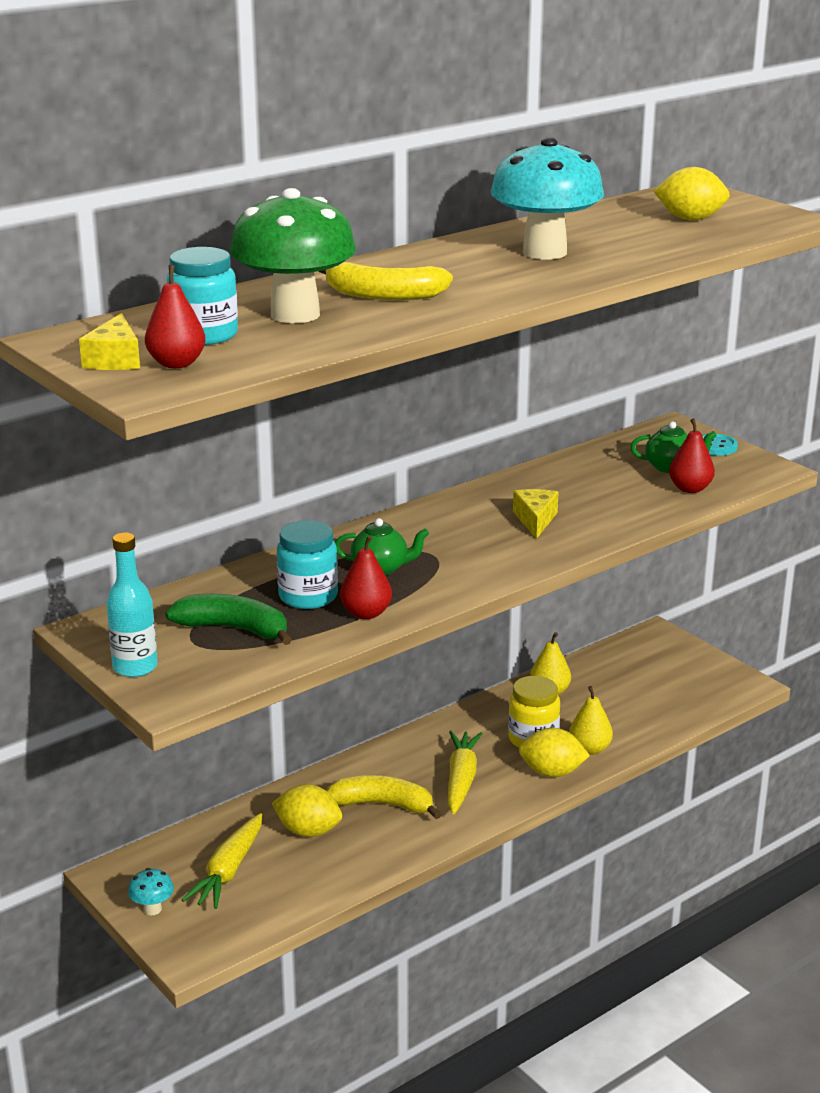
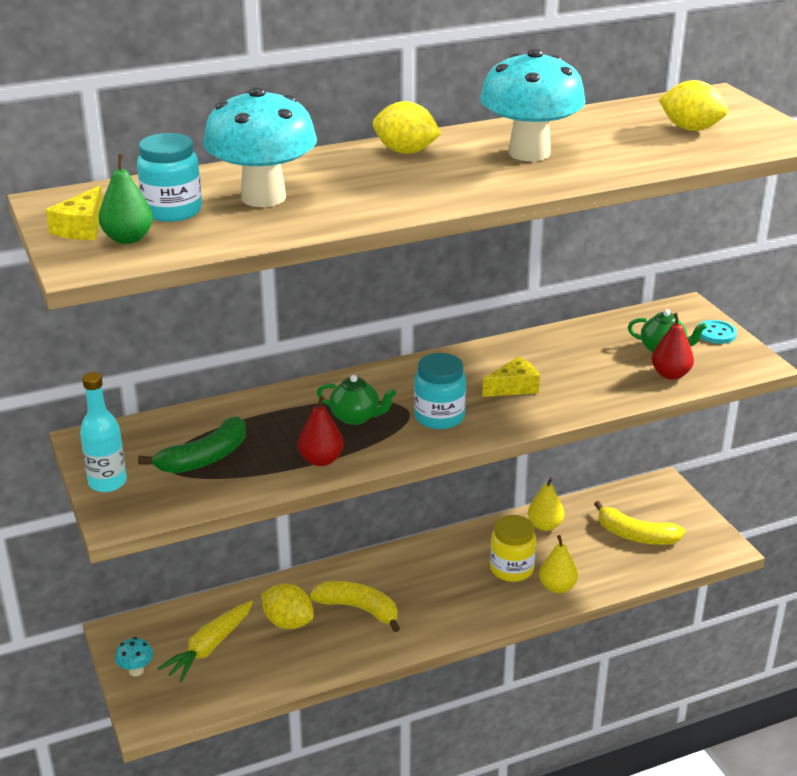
camera: 15 degrees right, 5 degrees up
red pear [145,265,206,368] -> green pear [99,154,153,244]
green banana [165,594,292,645] -> green banana turned 105 degrees clockwise [138,416,246,473]
green mushroom [230,188,356,323] -> turquoise mushroom [203,87,317,207]
turquoise jar [277,520,338,609] -> turquoise jar moved to [414,353,466,429]
yellow banana [319,262,453,301] -> yellow banana moved to [594,501,685,545]
yellow carrot [448,731,483,814] -> none
yellow cheese [513,489,559,539] -> yellow cheese turned 45 degrees clockwise [482,356,540,397]
yellow lemon [519,728,590,777] -> yellow lemon moved to [373,101,442,154]

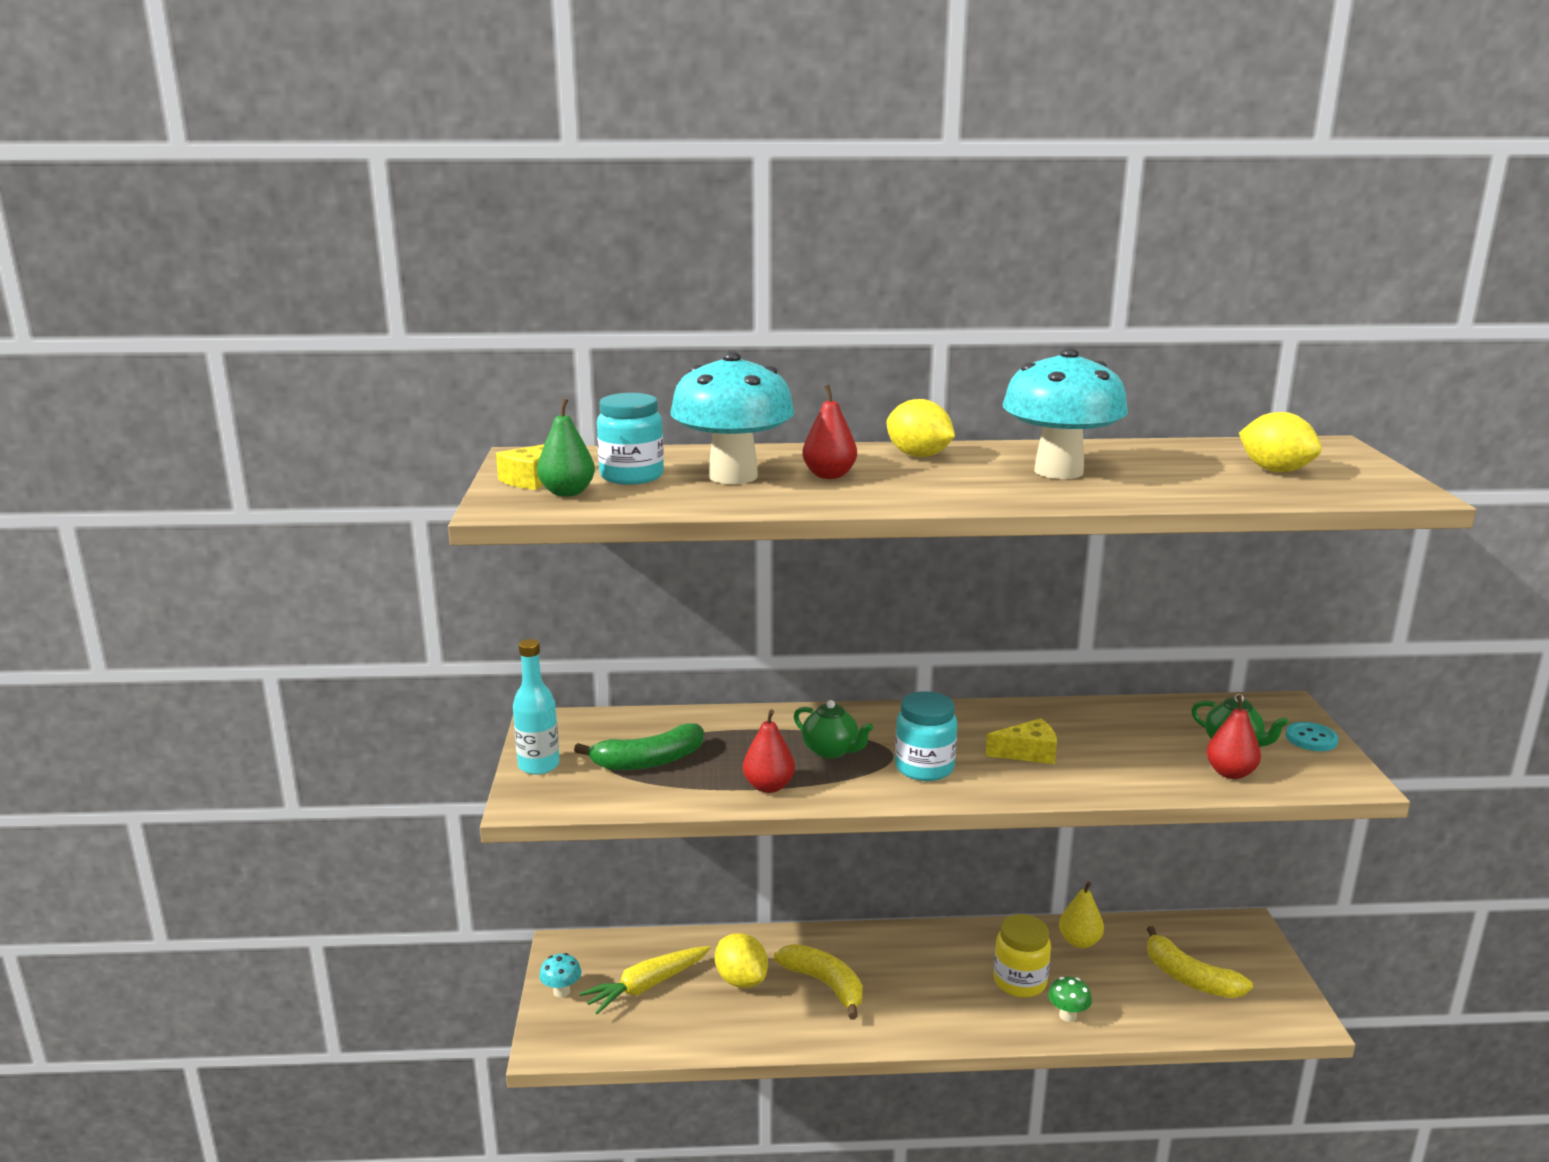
camera: 20 degrees right, 10 degrees down
yellow pear [539,535,578,593] -> green mushroom [1048,977,1092,1022]
none -> red pear [802,384,857,479]

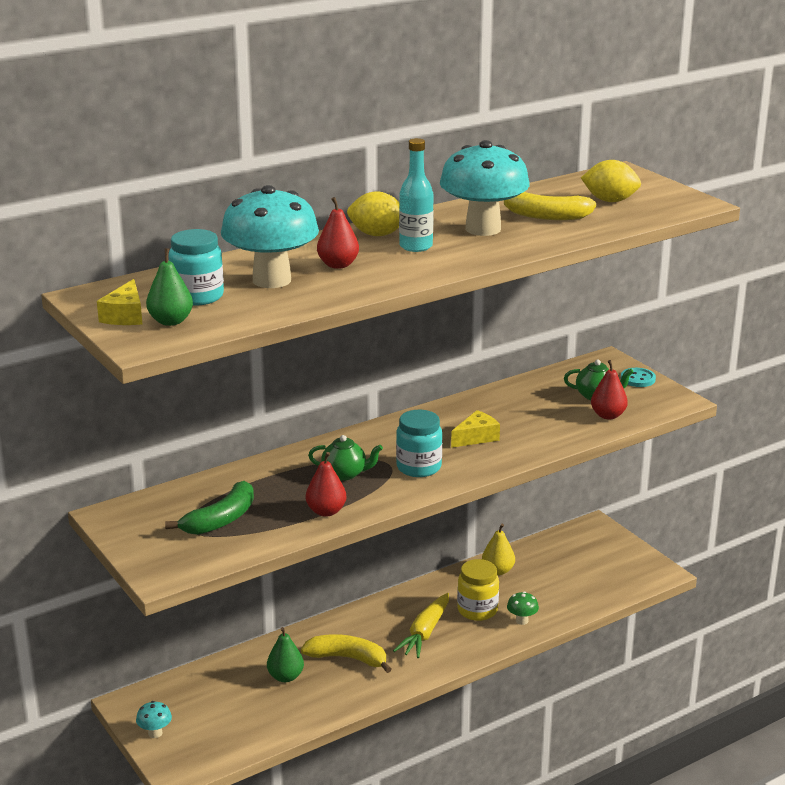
camera: 30 degrees left, 5 degrees up
turquoise bottle [513,639,560,775] -> turquoise bottle moved to [399,138,434,252]
yellow carrot [579,946,711,1014] -> yellow carrot moved to [393,593,449,658]
yellow lemon [715,933,768,988] -> green pear [267,627,304,682]
yellow banana [1147,926,1253,998] -> yellow banana moved to [504,192,596,220]

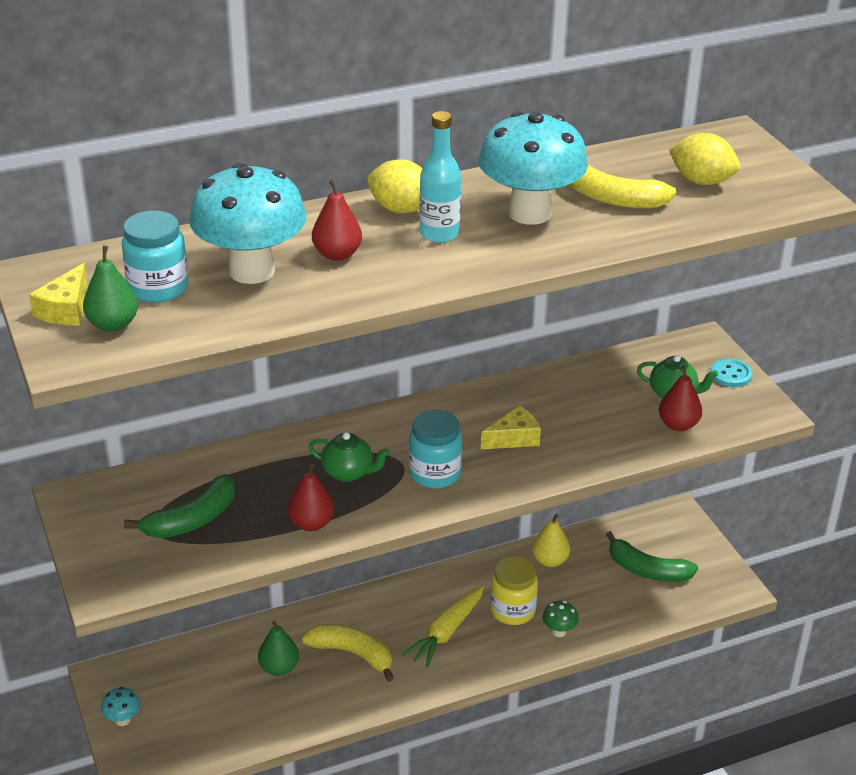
camera: 10 degrees right, 10 degrees up
none -> green banana [606,531,698,582]

